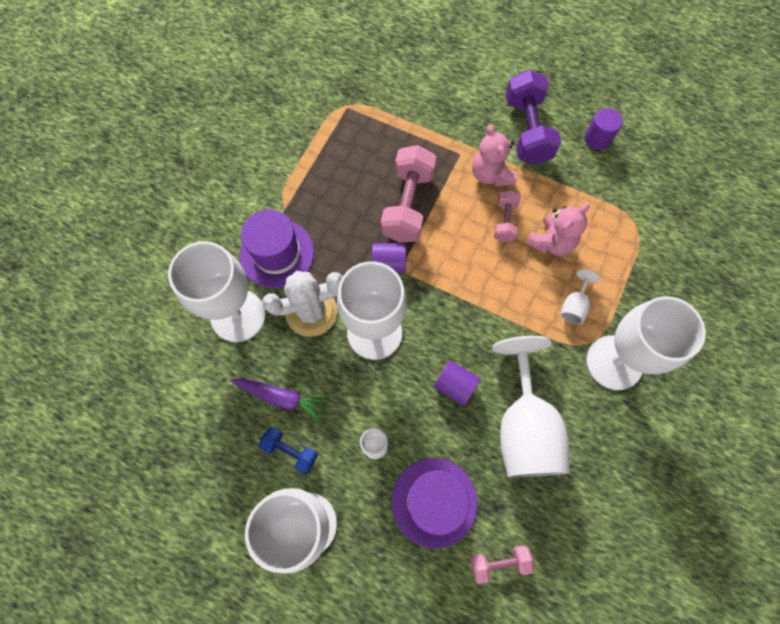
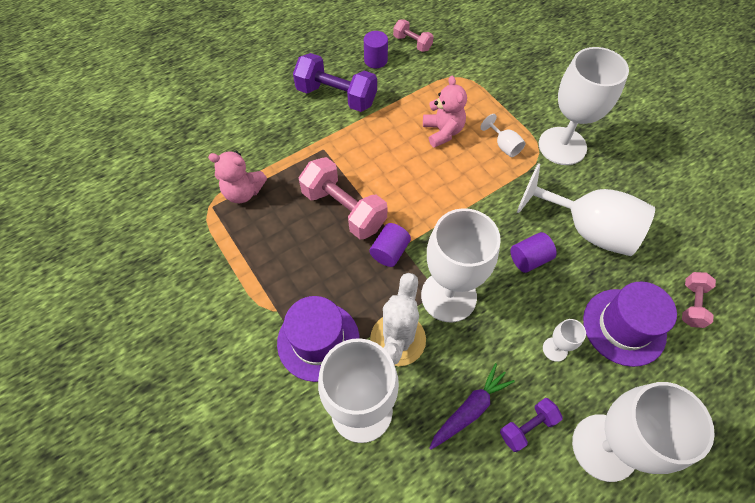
camera: 60 degrees left, 10 degrees down
blue dumbbell [259,427,318,474] -> purple dumbbell [500,398,563,452]
pink teddy bear [472,125,517,187] -> pink teddy bear moved to [208,151,267,203]
pink dumbbell [494,190,521,242] -> pink dumbbell moved to [393,19,434,52]

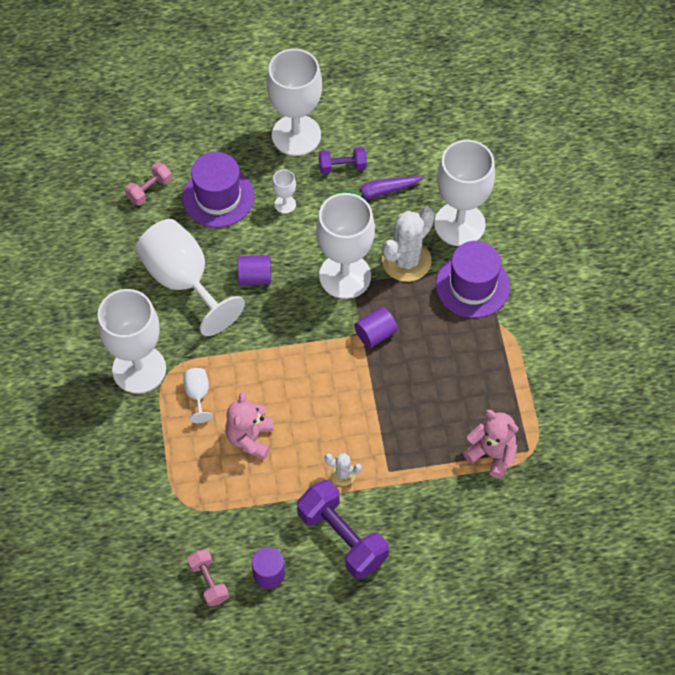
camera: 155 degrees left, 0 degrees up
pink dumbbell [299,157,388,239] -> none
none -> white cactus [325,453,362,486]

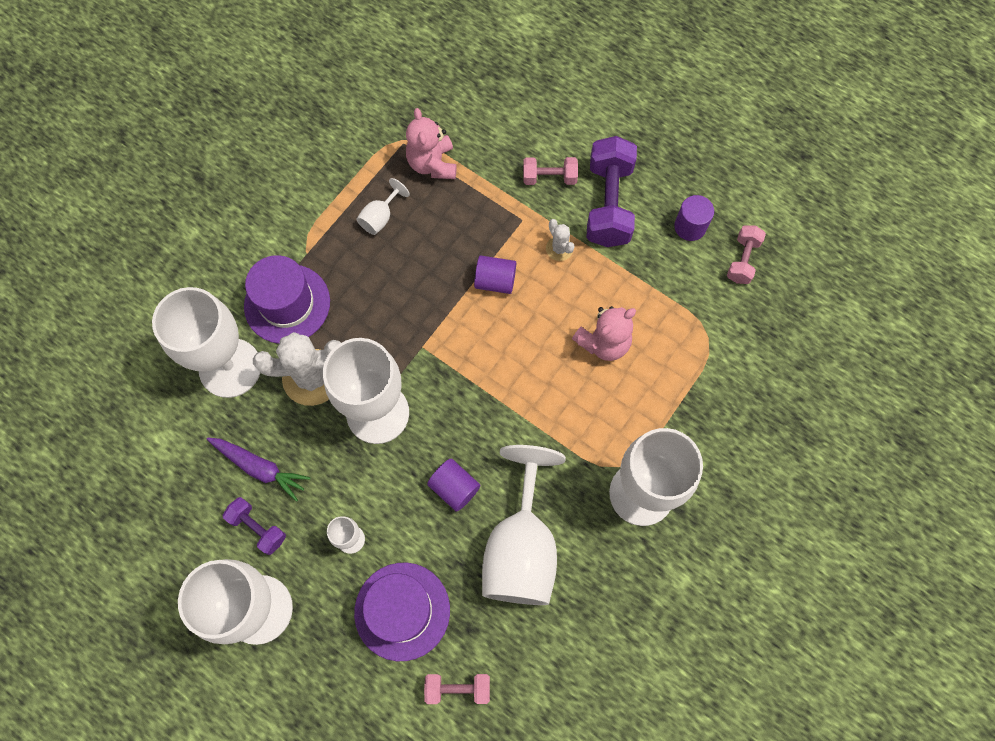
camera: 135 degrees left, 10 degrees up
white goblet [183,368,213,423] -> white goblet moved to [357,178,410,235]
purple cylinder [354,307,398,348] -> purple cylinder moved to [474,255,516,294]
none -> pink dumbbell [523,157,578,185]

